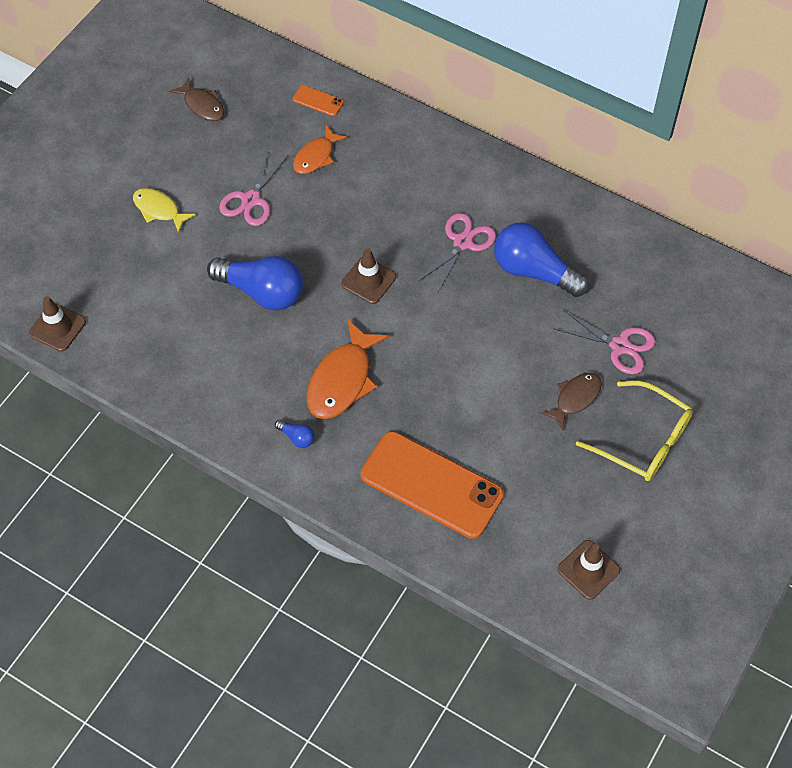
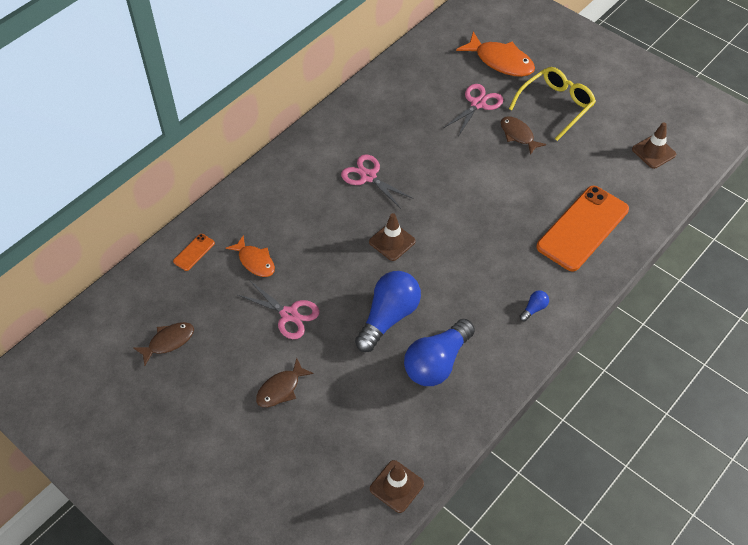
camera: 80 degrees left, 5 degrees down
yellow fish [133,188,195,233] -> brown fish [256,358,314,407]
orange fish [307,320,389,419] -> orange fish moved to [456,32,535,77]
blue light bulb [494,222,589,297] -> blue light bulb moved to [404,319,475,386]

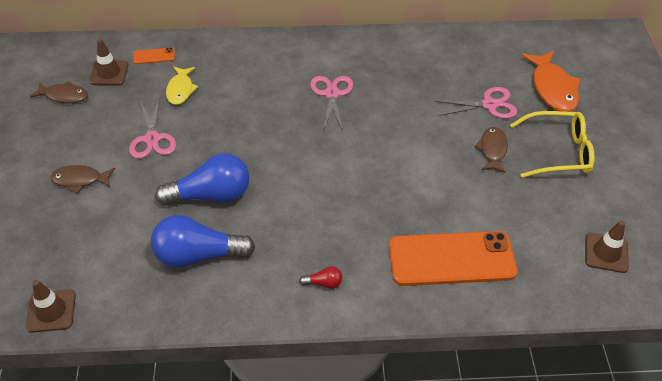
camera: 45 degrees right, 5 degrees down
orange fish [226,235,275,277] -> yellow fish [166,66,198,105]
brown traffic cone [369,213,416,261] -> brown traffic cone moved to [89,39,128,85]
blue light bulb [519,290,549,321] -> red light bulb [299,266,342,289]

